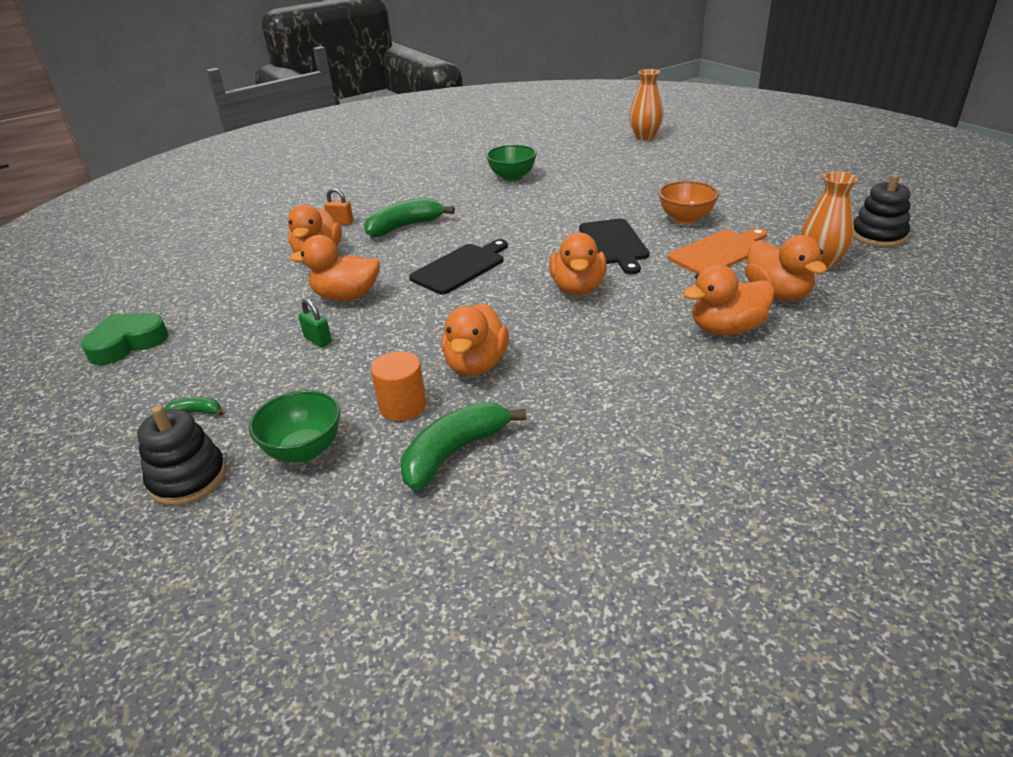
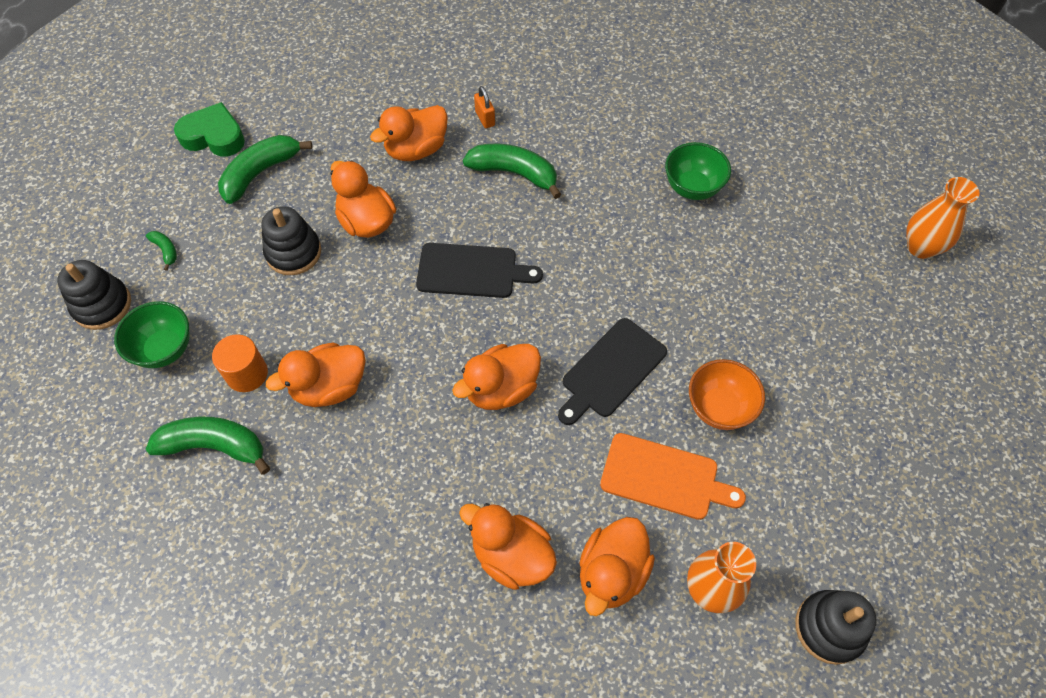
camera: 50 degrees right, 25 degrees up
green padlock [298,299,332,347] -> black stacking toy [261,206,321,275]
none -> green banana [218,135,312,204]

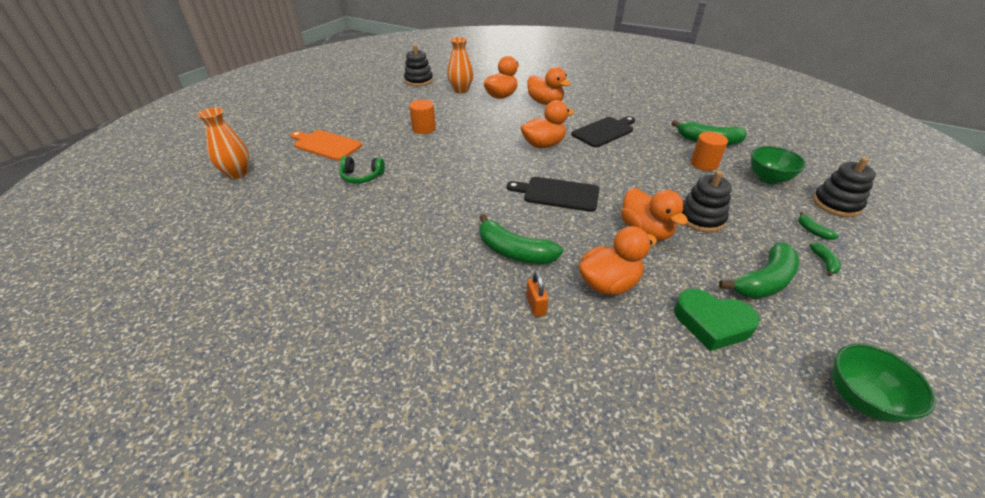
camera: 170 degrees left, 20 degrees down
green heart [174,102,245,157] -> green heart moved to [674,289,760,351]
orange duck [266,343,365,407] -> none
black cutting board [558,318,667,425] -> black cutting board moved to [571,116,635,147]
orange cutting board [600,433,746,520] -> orange cutting board moved to [290,130,362,161]
green bowl [665,142,731,200] -> green bowl moved to [832,344,936,422]
orange bowl [689,359,765,430] -> orange cylinder [409,100,436,134]
none -> green headphones [339,156,385,184]
none -> green banana [809,243,841,276]

